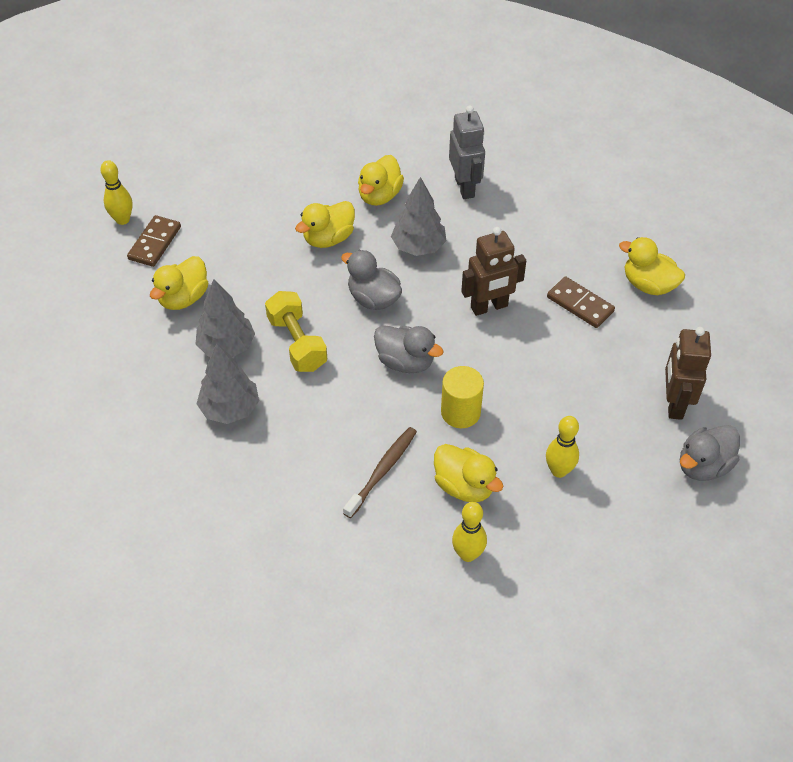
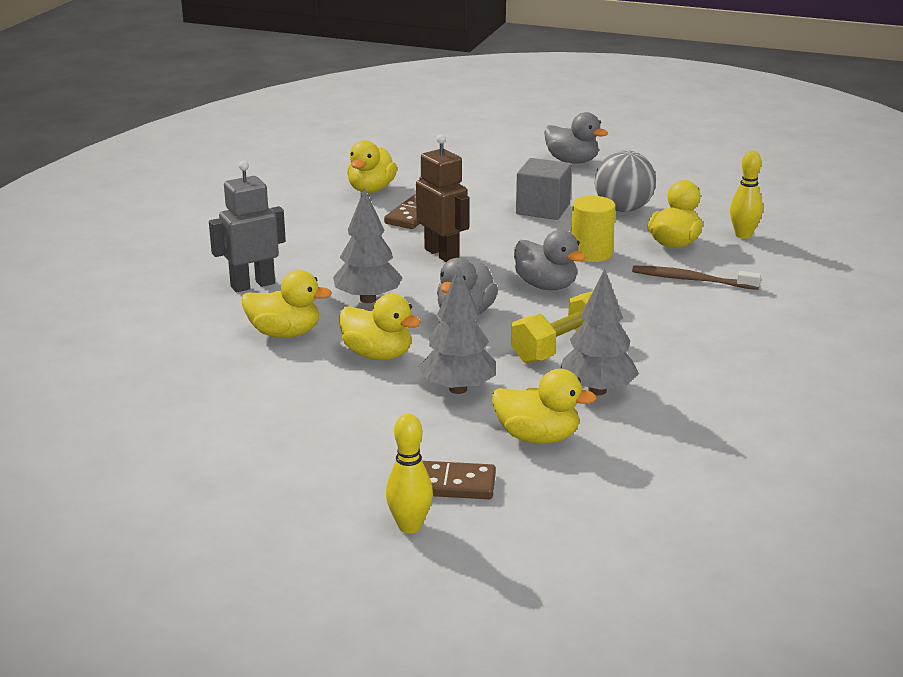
camera: 105 degrees left, 25 degrees down
grey tree [197,343,259,424] -> grey tree moved to [419,267,496,394]
grey duck [374,325,444,373] -> grey duck turned 120 degrees clockwise [514,230,586,290]
yellow bowling pin [546,416,579,478] -> grey ball [595,150,656,212]
brown robot [665,327,711,420] -> none
none -> grey cube [516,158,572,220]

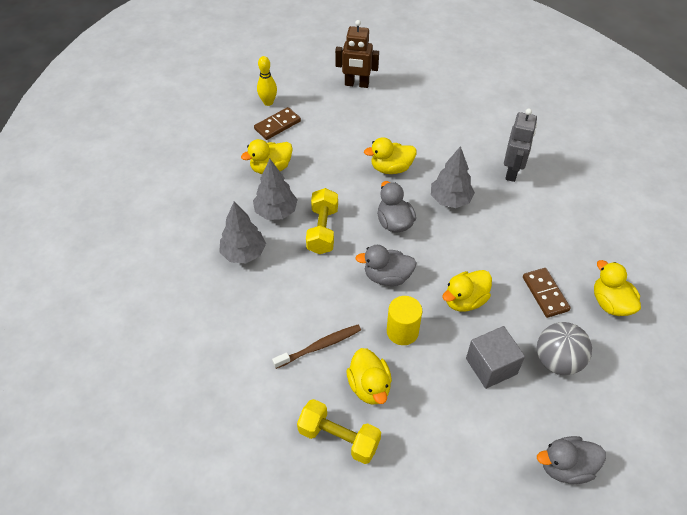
camera: 135 degrees right, 25 degrees up
yellow duck [242,270,332,338] -> yellow duck moved to [442,270,492,312]
brown robot [416,134,469,262] -> brown robot moved to [335,20,379,88]
grey tree [419,267,496,394] -> grey tree moved to [219,202,266,263]
grey ball [595,150,656,212] -> grey ball moved to [537,322,592,375]
yellow bowling pin [730,151,763,239] -> yellow dumbbell [297,399,381,464]

